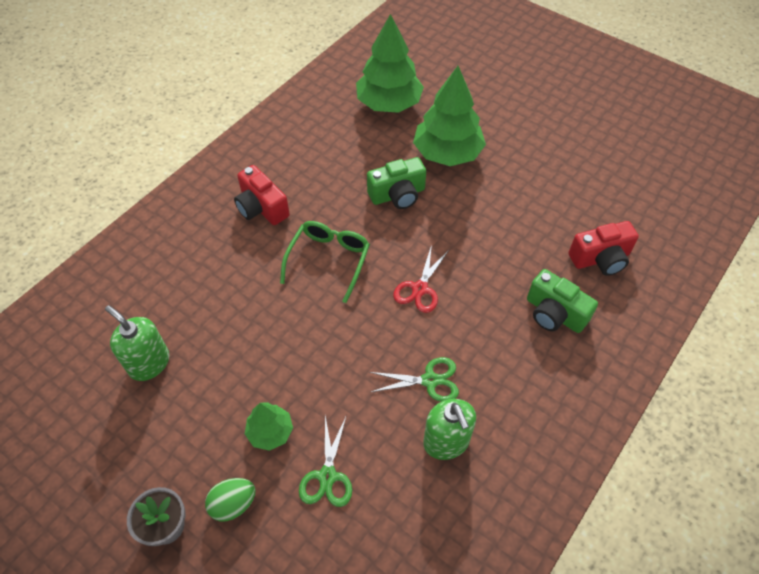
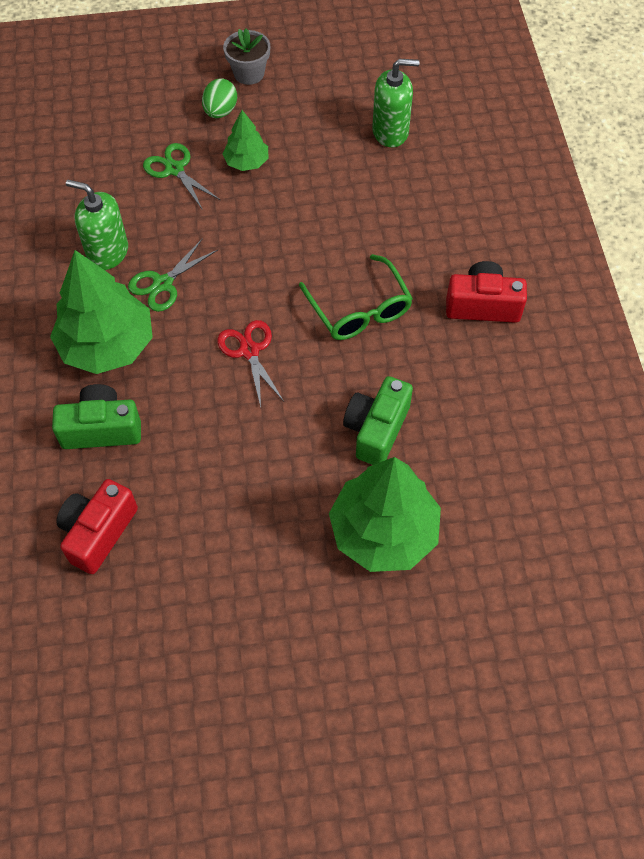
camera: 135 degrees right, 5 degrees up
green tree [356,14,424,113] -> green tree moved to [50,250,153,374]

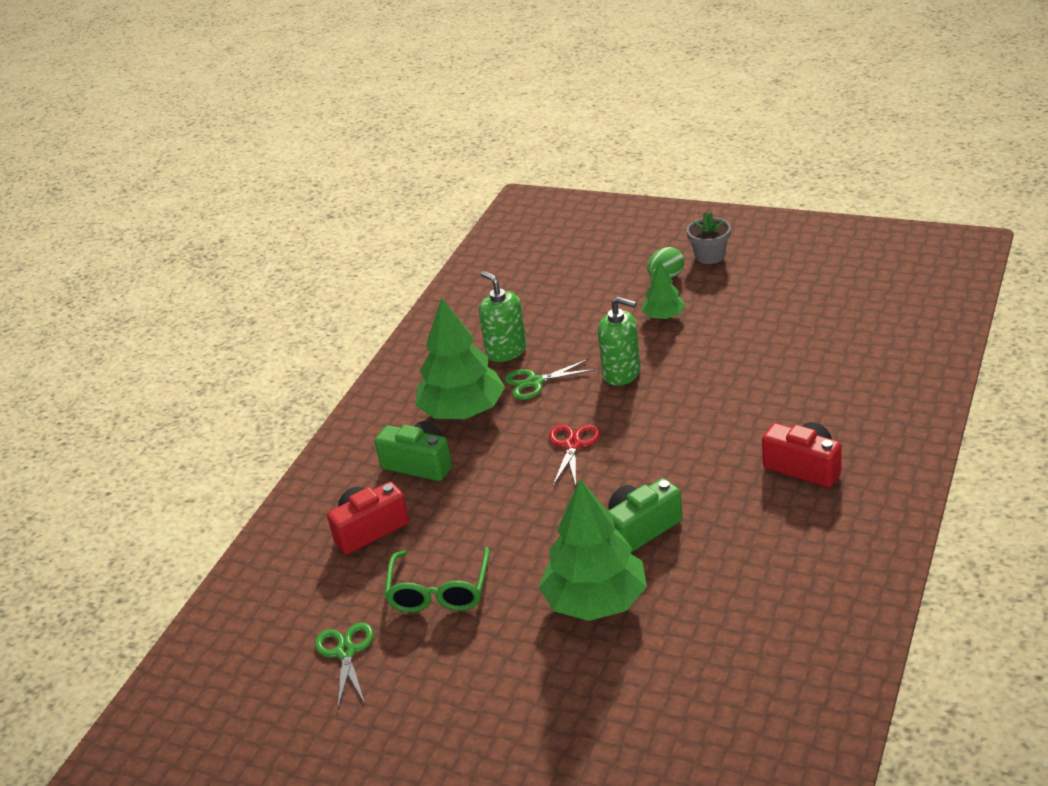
camera: 35 degrees right, 25 degrees down
green scissors [143,143,220,210] -> green scissors moved to [315,622,374,708]
green glasses [299,254,413,340] -> green glasses moved to [384,547,490,612]
green soap dispenser [372,59,420,147] -> green soap dispenser moved to [598,297,640,386]

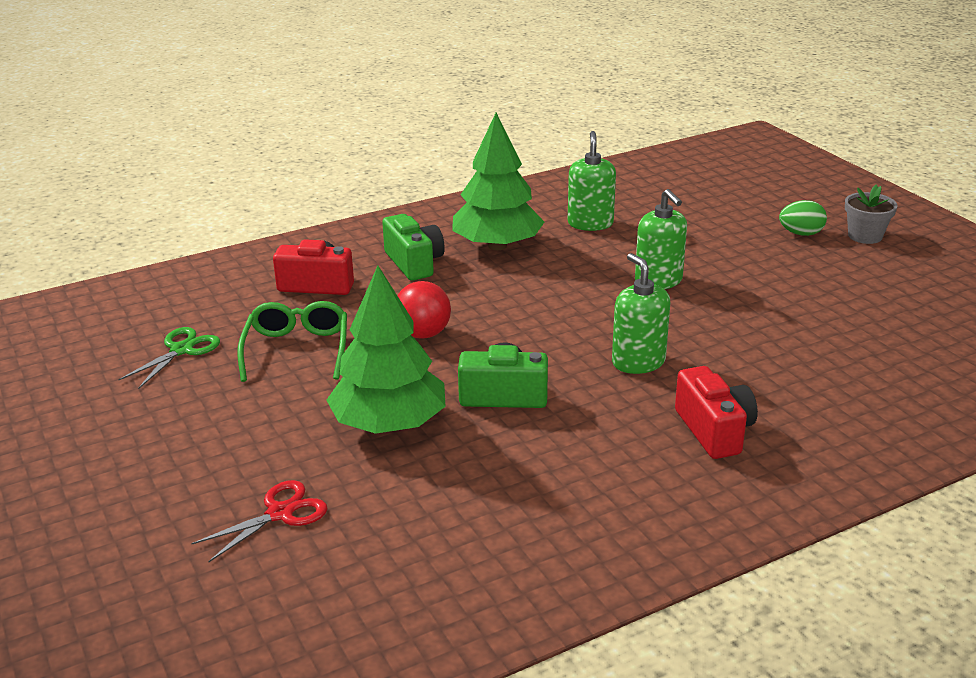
camera: 35 degrees right, 5 degrees down
green glasses [384,547,490,612] -> green glasses turned 135 degrees clockwise [237,301,347,382]
green scissors [505,359,596,400] -> none
red scissors [549,424,600,485] -> red scissors moved to [192,480,328,563]
green tree [642,260,685,319] -> none
none -> red ball [397,281,451,339]
none -> green soap dispenser [612,253,670,374]

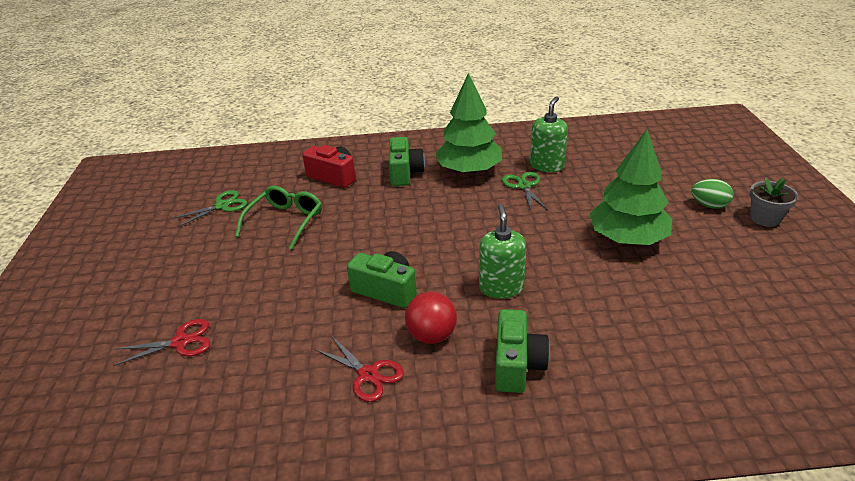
camera: 25 degrees right, 5 degrees up
green tree [326,266,446,434] -> green tree moved to [589,129,672,245]
red ball [397,281,451,339] -> red ball moved to [405,292,457,344]
green soap dispenser [635,189,687,289] -> none
red camera [675,366,758,459] -> green camera [495,309,550,393]
none -> red scissors [314,336,404,402]
none -> green scissors [502,172,548,210]

